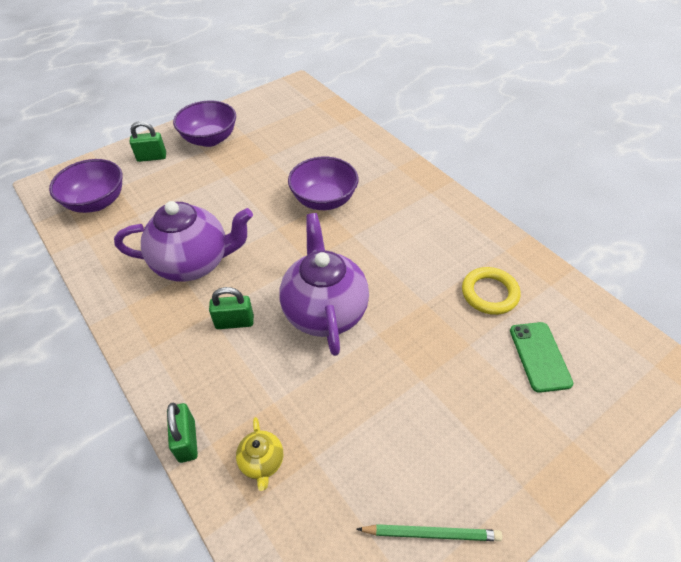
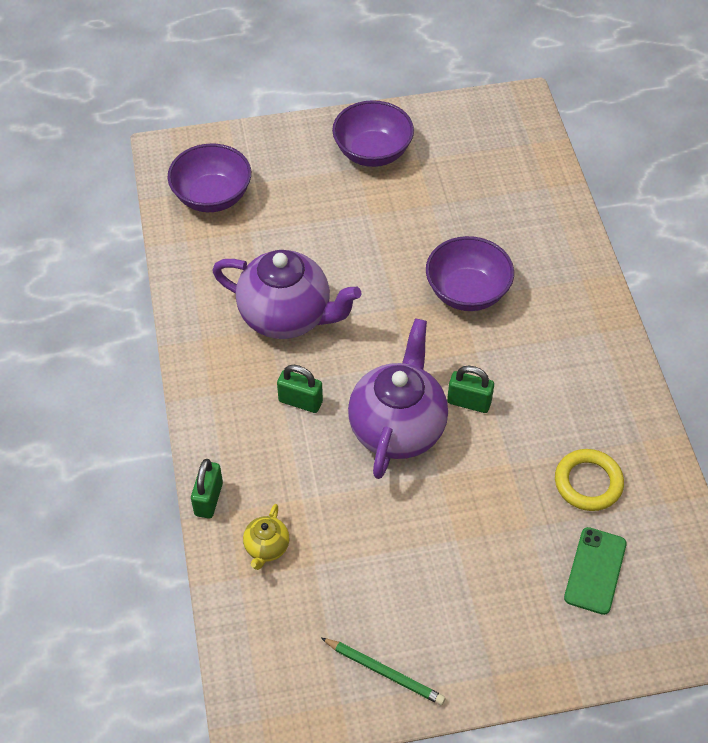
camera: 25 degrees right, 5 degrees up
green padlock [129,121,166,162] -> green padlock moved to [447,366,494,413]

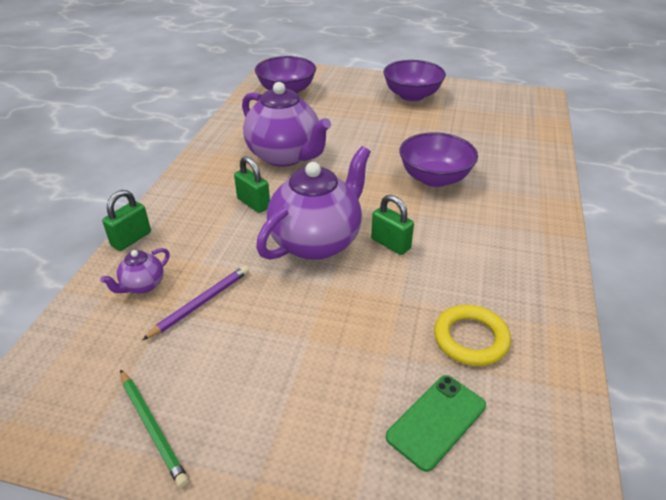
camera: 25 degrees right, 15 degrees down
yellow teapot [243,504,289,570] -> purple teapot [100,248,170,294]
none -> purple pencil [142,266,249,340]

